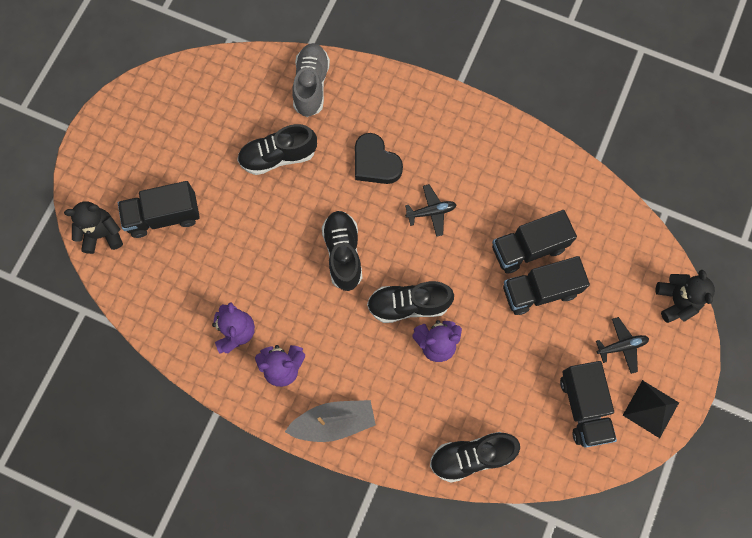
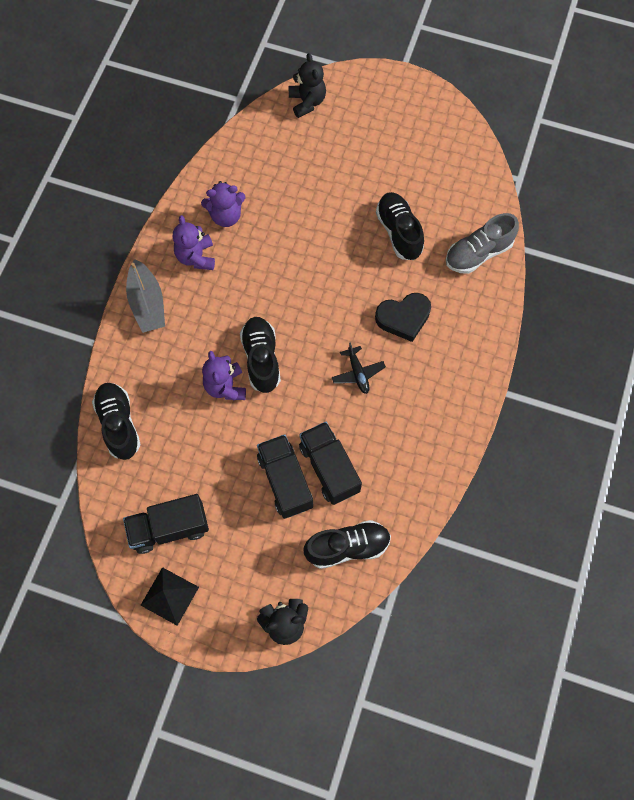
camera: 85 degrees right, 5 degrees down
black truck [118,181,200,238] -> none
grey shoe [292,43,330,117] -> grey shoe turned 150 degrees clockwise [446,213,519,274]
black shoe [322,211,362,291] -> black shoe moved to [304,520,391,569]
black heart [355,133,403,184] -> black heart turned 150 degrees counterclockwise [375,293,431,342]
black plane [596,317,649,374] -> none

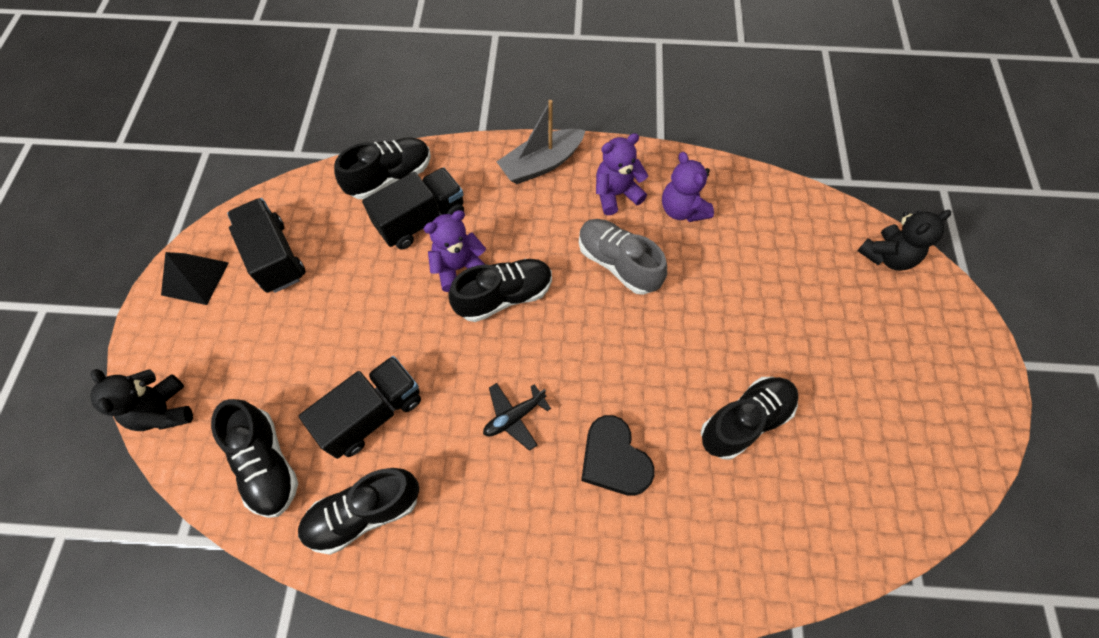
camera: 75 degrees right, 5 degrees down
black truck [257,434,313,519] -> black truck moved to [362,167,464,250]
grey shoe [446,213,519,274] -> grey shoe moved to [579,219,667,295]
none -> black shoe [298,468,419,555]

